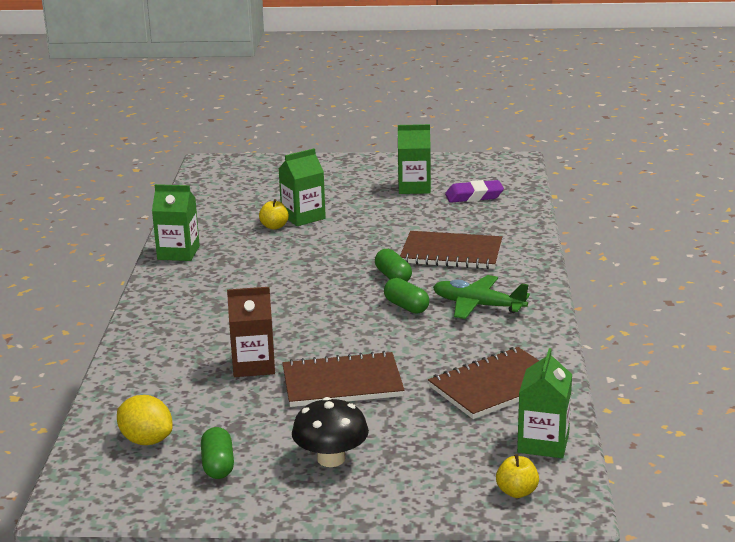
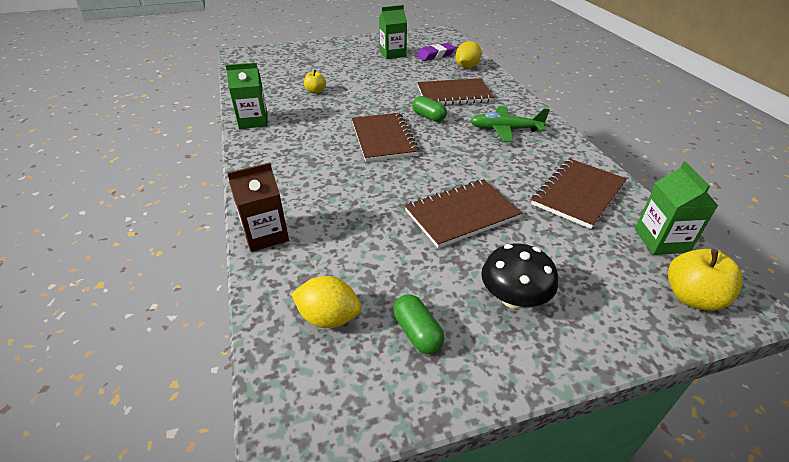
camera: 20 degrees left, 15 degrees up
brown carton [227,287,275,377] -> brown carton moved to [227,163,289,252]
green carton [279,148,326,226] -> none
green capsule [384,278,429,314] -> none
yellow apple [496,454,539,498] -> yellow apple [668,249,743,311], size x1.59
none -> brown notebook [352,113,419,162]
none -> yellow lemon [456,41,482,68]

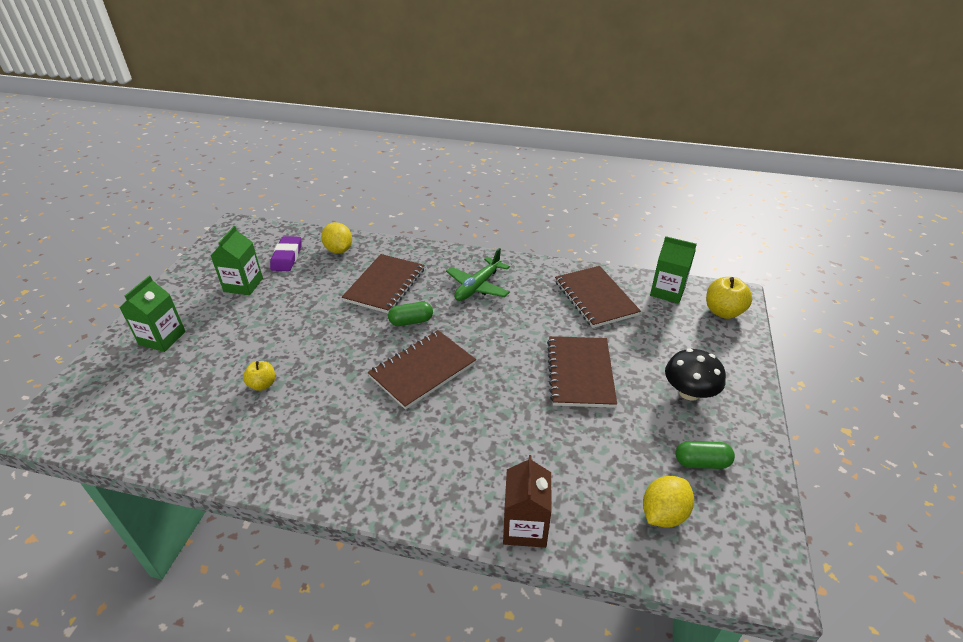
camera: 60 degrees left, 0 degrees up
green carton [225,63,268,129] -> green carton moved to [119,276,186,352]
brown notebook [352,113,419,162] -> brown notebook turned 60 degrees counterclockwise [368,330,476,410]

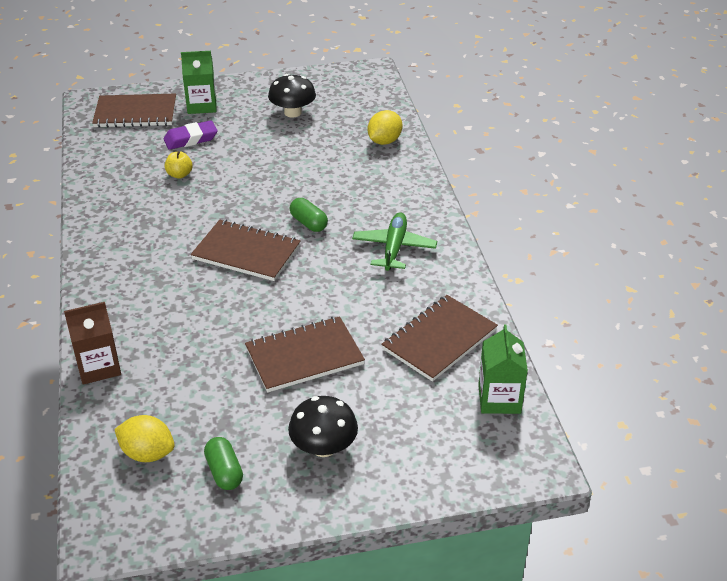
camera: 65 degrees right, 0 degrees up
green carton [211,226,263,295] -> black mushroom [268,74,316,118]
purple eraser [270,236,301,271] -> purple eraser moved to [164,120,218,150]
brown notebook [342,254,425,313] -> brown notebook moved to [92,93,176,128]
green plane [446,248,510,301] -> green plane turned 90 degrees clockwise [352,212,437,271]
yellow apple [706,277,752,319] -> none

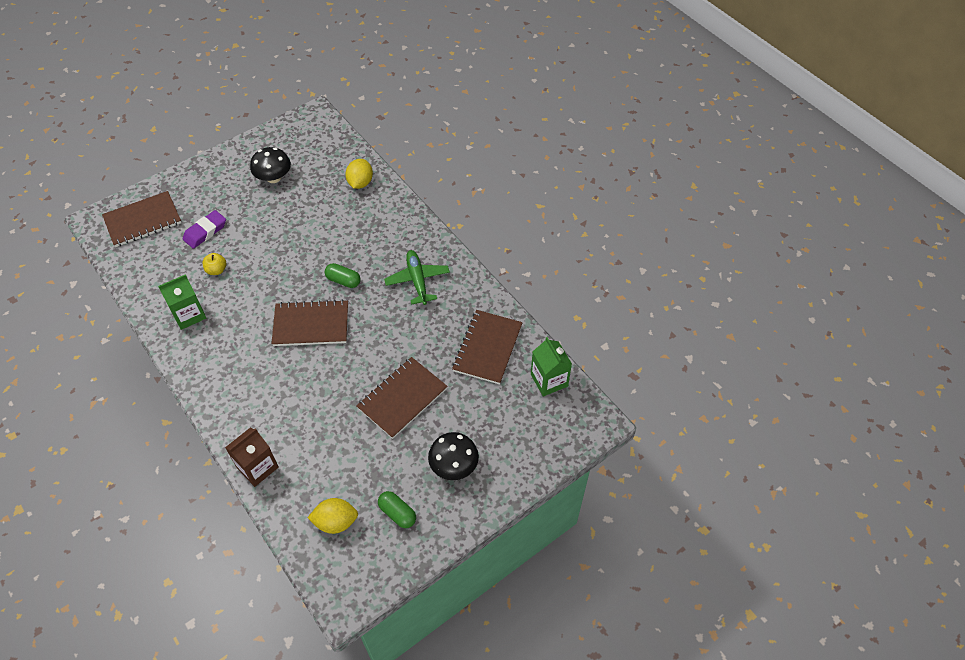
camera: 25 degrees left, 15 degrees up
green carton [181,51,216,114] -> green carton moved to [158,274,206,330]

